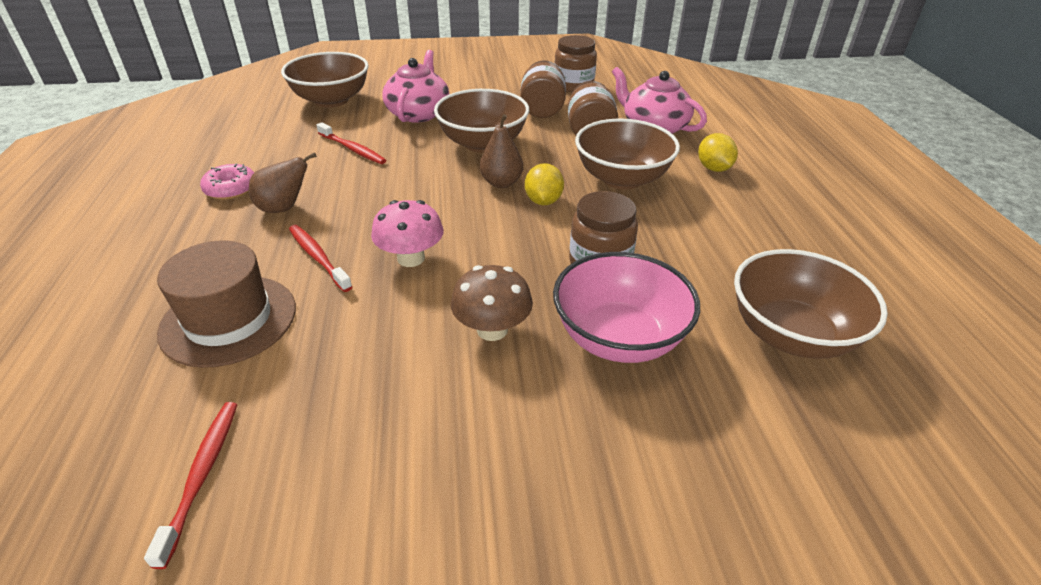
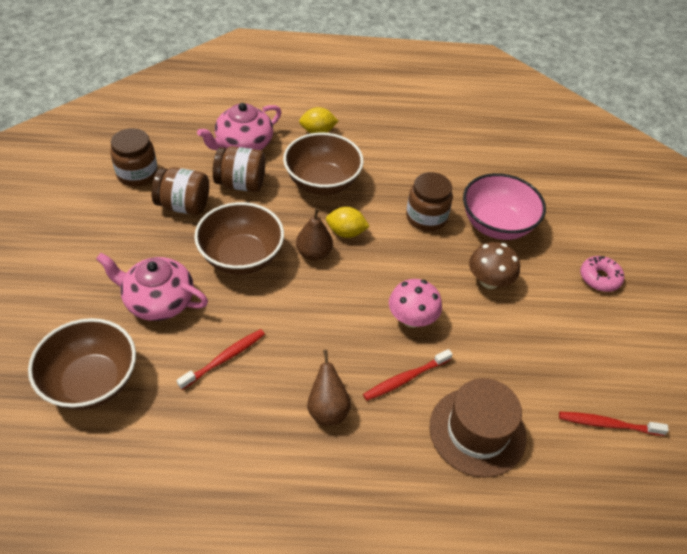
camera: 85 degrees left, 10 degrees up
pink donut [200,164,254,200] -> pink donut moved to [580,256,624,292]
brown bowl [734,249,888,359] -> none

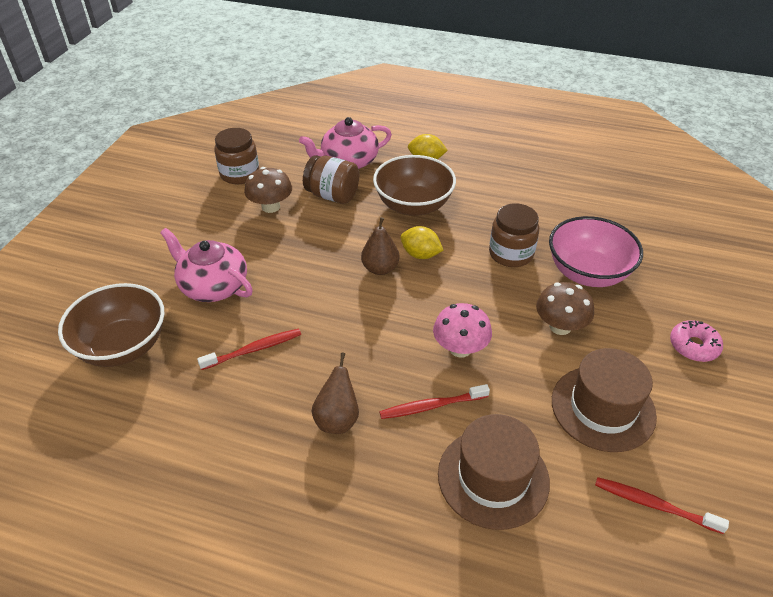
camera: 20 degrees right, 5 degrees down
brown jar [151,167,209,215] -> brown mushroom [244,167,292,213]
brown bowl [194,202,284,275] -> none
none -> brown hat [552,348,657,452]

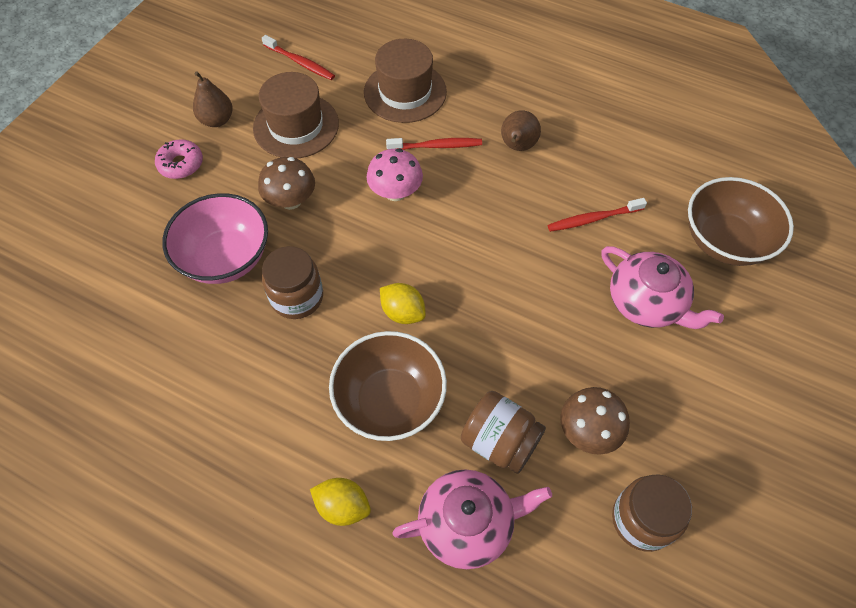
camera: 170 degrees left, 15 degrees up
brown pear [361,217,399,275] -> brown pear moved to [193,71,233,127]

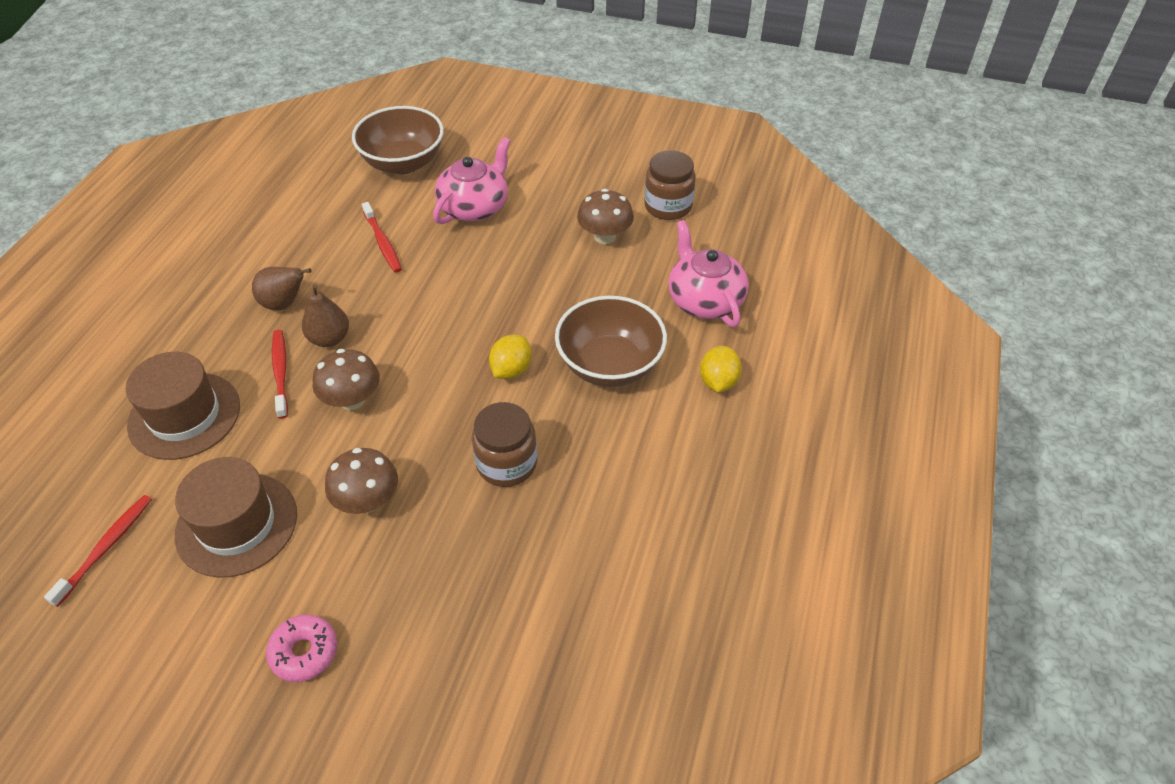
camera: 100 degrees left, 10 degrees down
pink bowl [162,193,268,284] -> none
brown pear [193,71,233,127] -> brown pear moved to [302,284,349,347]
pink mushroom [366,148,423,201] -> brown mushroom [313,349,380,410]
brown jar [461,391,546,474] -> none

